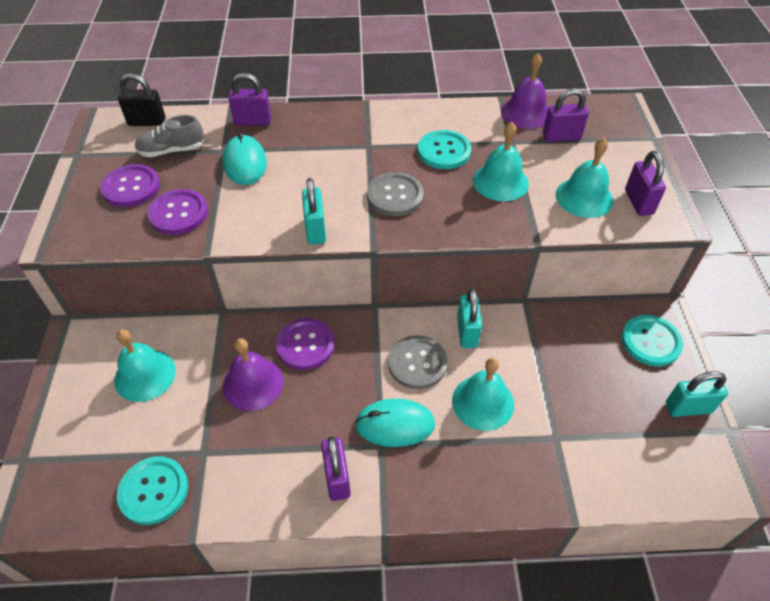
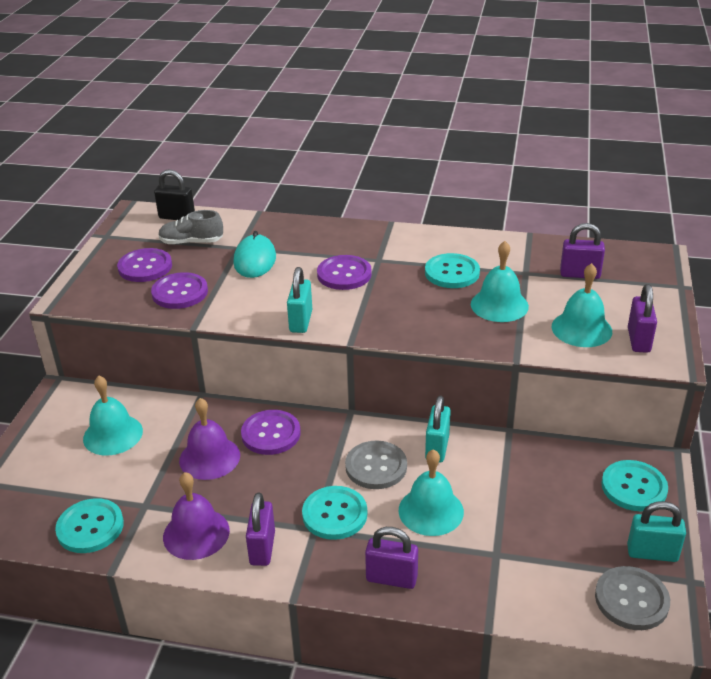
camera: 15 degrees right, 15 degrees down
purple padlock [228,73,271,125] -> purple padlock moved to [365,527,418,589]
turquoise mouse [355,398,435,447] -> turquoise button [302,486,367,540]
grey button [367,172,424,216] -> grey button moved to [595,566,670,630]
purple bell [501,53,548,129] -> purple bell moved to [163,472,230,560]
none -> purple button [317,255,372,290]

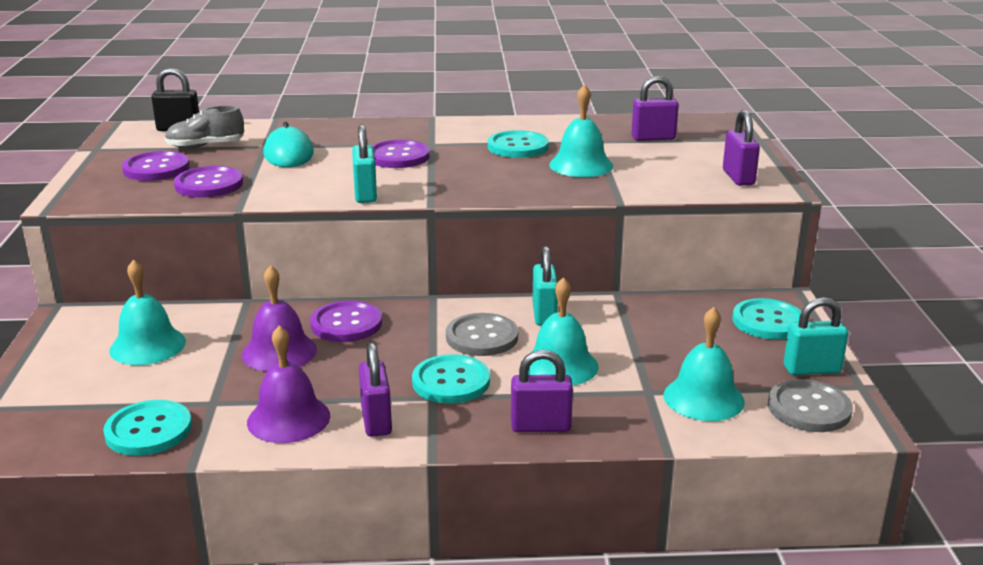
camera: 15 degrees left, 10 degrees down
turquoise bell [552,263,612,347] -> turquoise bell moved to [664,307,745,421]

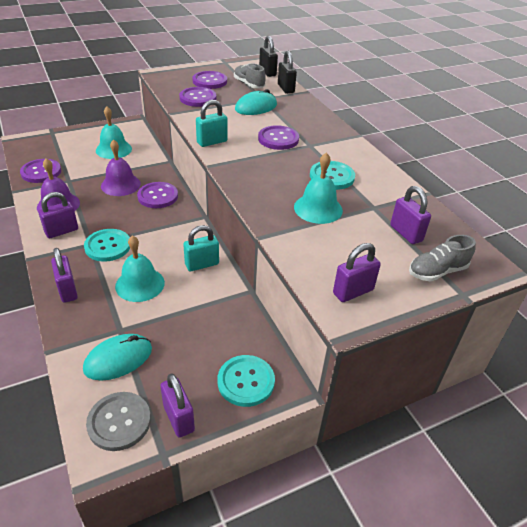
camera: 65 degrees right, 15 degrees up
turquoise button [103,400,192,456] -> purple button [20,159,61,183]
grey button [446,313,518,356] -> none
turquoise bell [664,307,745,421] -> turquoise mouse [83,334,152,381]
turquoise padlock [784,297,848,375] -> purple padlock [160,373,195,438]
none -> black padlock [278,51,297,94]
none -> grey shoe [409,235,476,281]

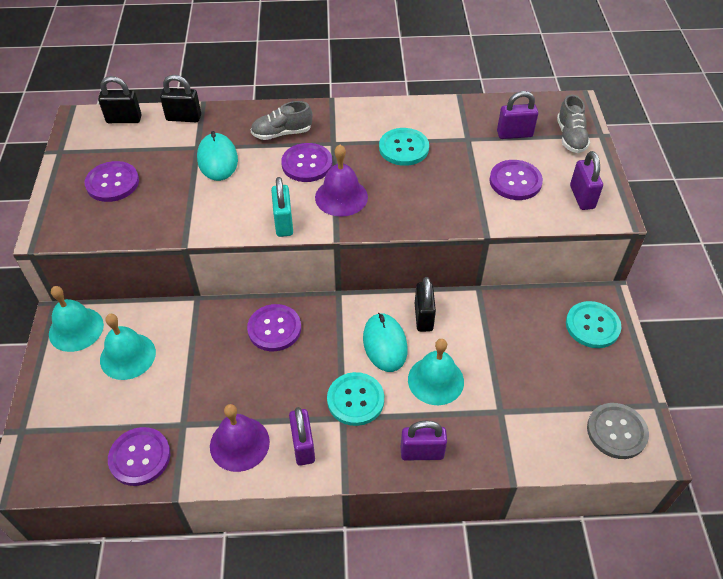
camera: 65 degrees left, 10 degrees up
turquoise mouse [83,334,152,381] -> turquoise mouse moved to [363,313,408,372]
purple bell [101,139,141,196] -> purple bell moved to [315,145,368,217]
purple padlock [160,373,195,438] -> none
purple button [179,87,216,107] -> purple button moved to [489,160,543,200]
turquoise padlock [183,225,219,272] -> black padlock [415,277,436,332]
grey shoe [234,63,266,88] -> grey shoe moved to [251,101,312,140]
turquoise bell [294,152,343,224] -> turquoise bell moved to [49,286,104,352]

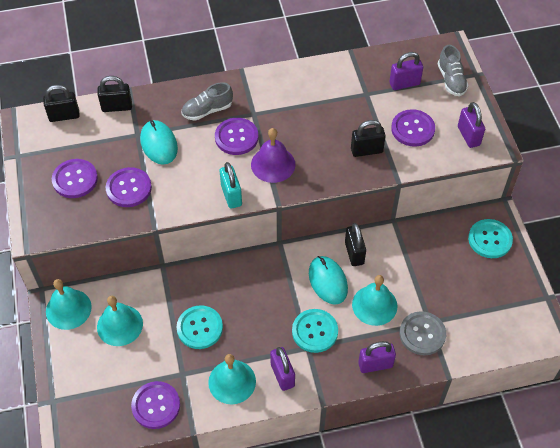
camera: 10 degrees left, 5 degrees up
purple bell [210,404,270,472] -> turquoise bell [208,354,256,404]
purple button [247,304,301,351] -> purple button moved to [106,167,152,207]
turquoise button [379,128,429,166] -> turquoise button moved to [177,305,223,349]
grey button [587,403,649,459] -> grey button moved to [400,311,446,355]
none -> black padlock [351,120,386,157]

